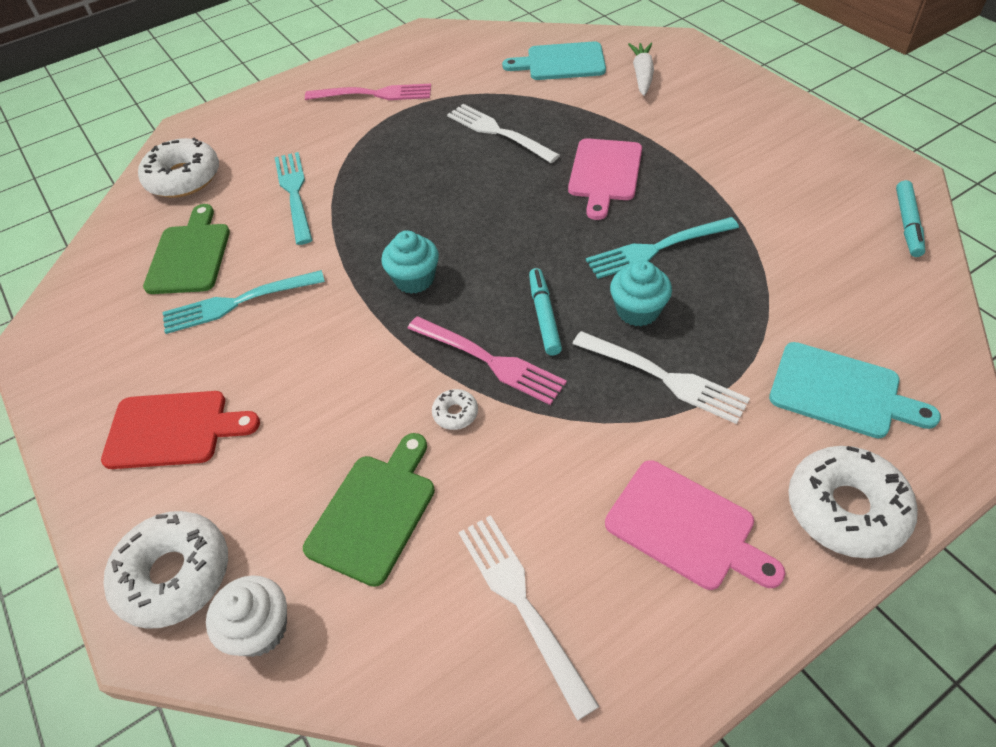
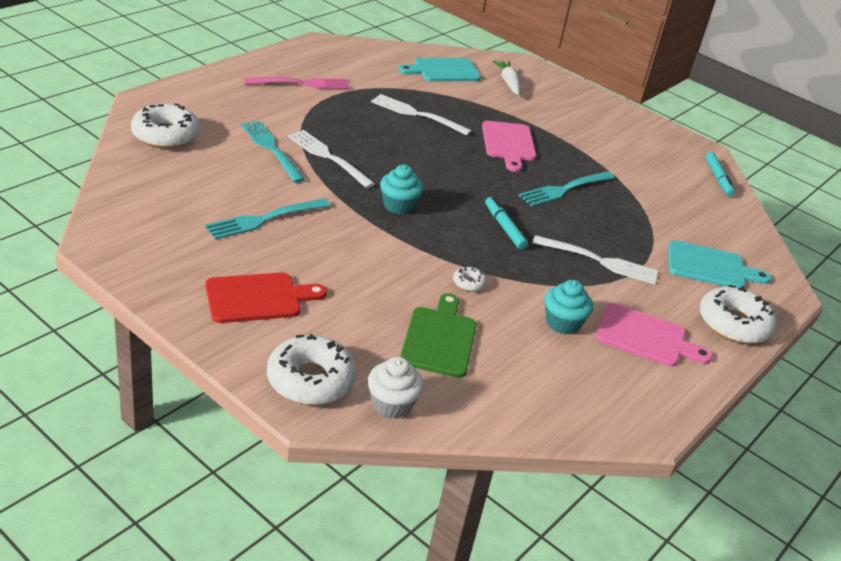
camera: 25 degrees left, 15 degrees down
green cutting board [143,204,230,294] -> none
pink fork [407,316,567,405] -> none
white fork [459,515,600,721] -> white fork moved to [288,130,375,188]
turquoise cupcake [610,261,672,326] -> turquoise cupcake moved to [545,280,593,335]

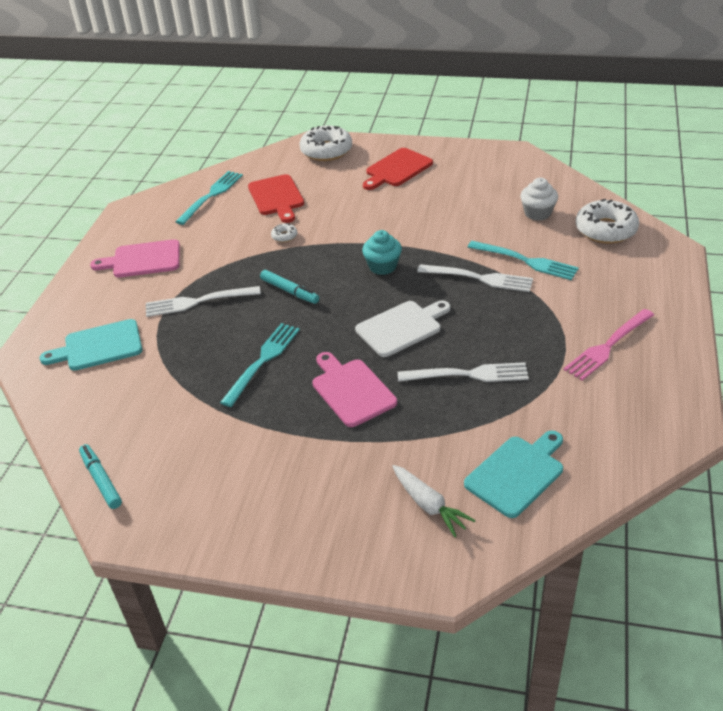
camera: 160 degrees right, 5 degrees up
turquoise fork [205,198,330,240] -> turquoise fork moved to [175,171,243,225]
white cupcake [368,357,424,419] -> white cupcake moved to [520,178,558,221]
green cutting board [400,293,477,378] -> red cutting board [248,174,304,223]
turquoise cupcake [545,280,593,335] -> none
white donut [700,285,777,344] -> none
none -> white cutting board [355,301,450,357]

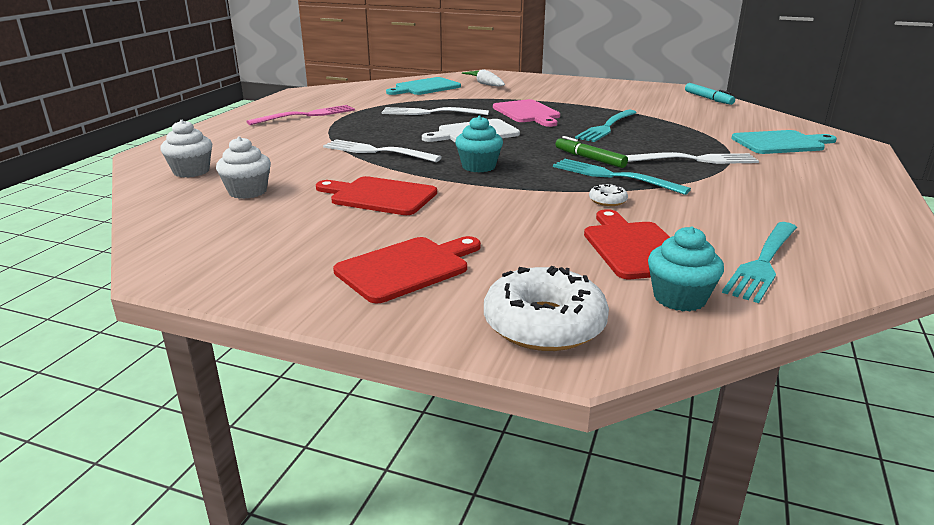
camera: 175 degrees left, 15 degrees down
pink cutting board [90,239,180,278] -> none
turquoise marker [260,270,319,304] -> green marker [556,136,628,168]
turquoise fork [468,241,579,280] -> turquoise fork moved to [553,159,691,195]
white donut [576,199,639,244] -> white cupcake [160,120,212,178]
none -> red cutting board [316,176,437,215]
none -> turquoise cupcake [648,226,724,311]

